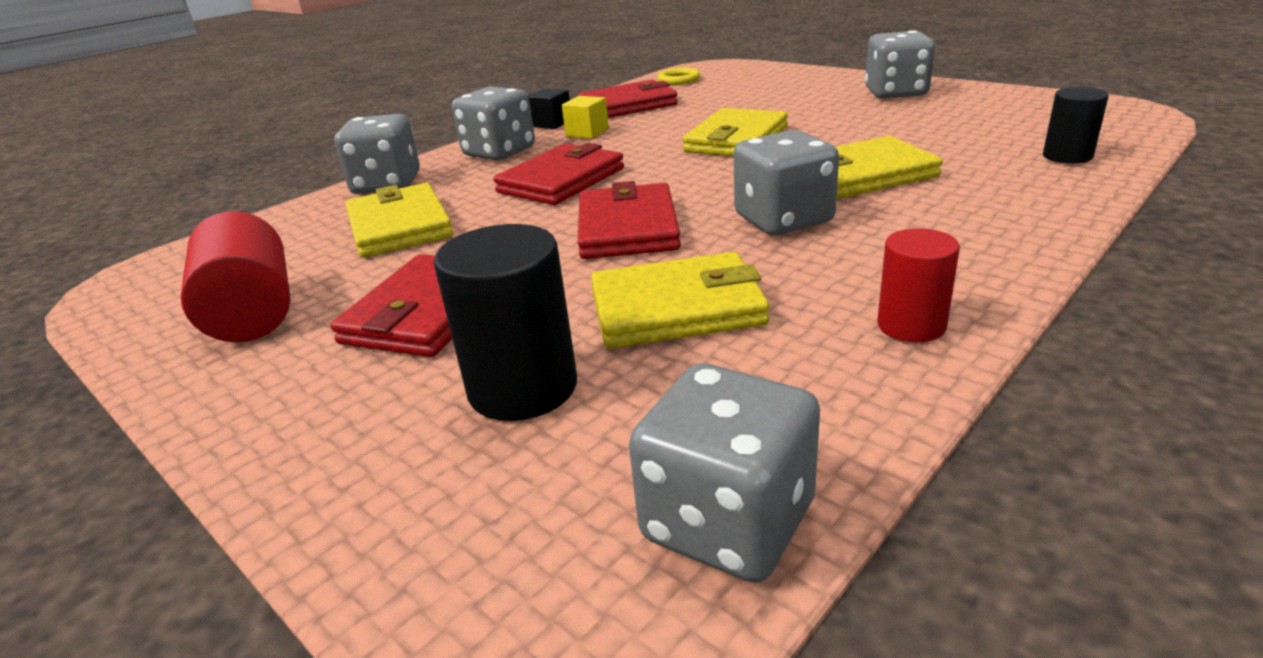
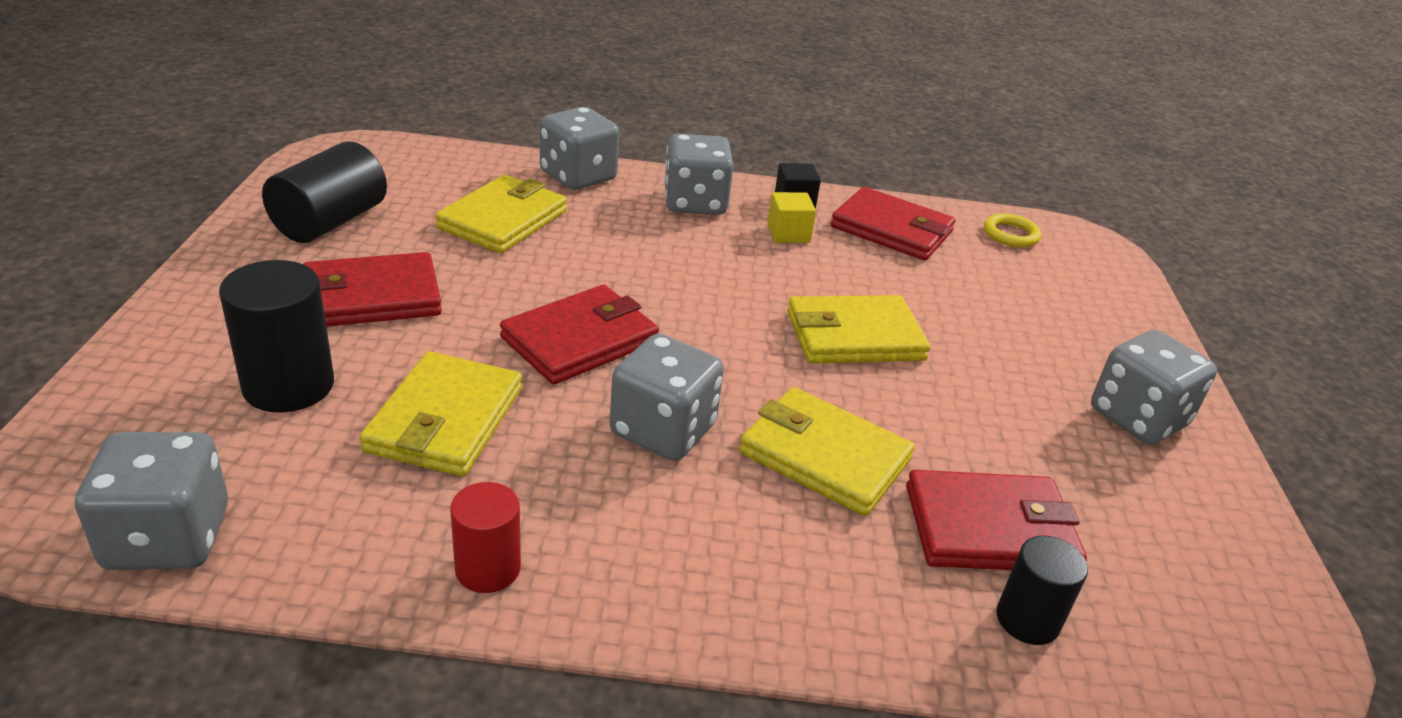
camera: 45 degrees right, 5 degrees up
red cylinder [180,211,290,342] -> black cylinder [262,141,387,243]
red wallet [493,143,624,205] -> red wallet moved to [906,470,1087,570]
yellow wallet [591,252,770,349] -> yellow wallet turned 60 degrees clockwise [360,351,522,476]

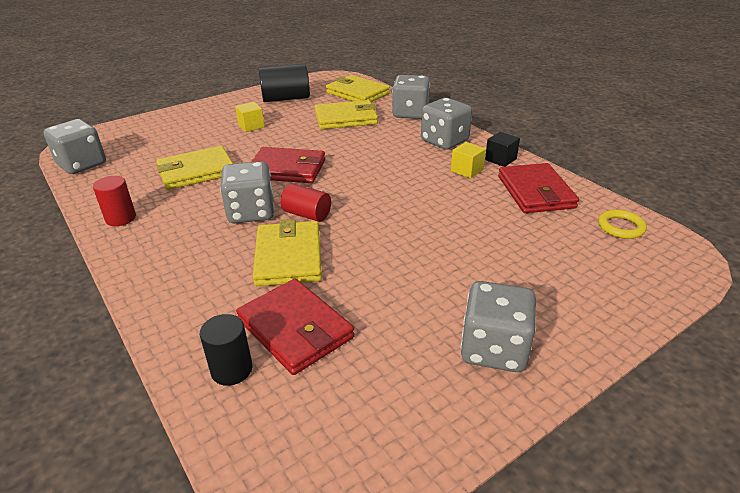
camera: 55 degrees right, 0 degrees up
black cylinder [219,260,334,413] -> none
red wallet [303,252,442,327] -> yellow cube [235,102,265,132]
yellow wallet [787,295,930,364] -> yellow wallet moved to [326,75,390,102]
none -> red cylinder [281,184,331,222]

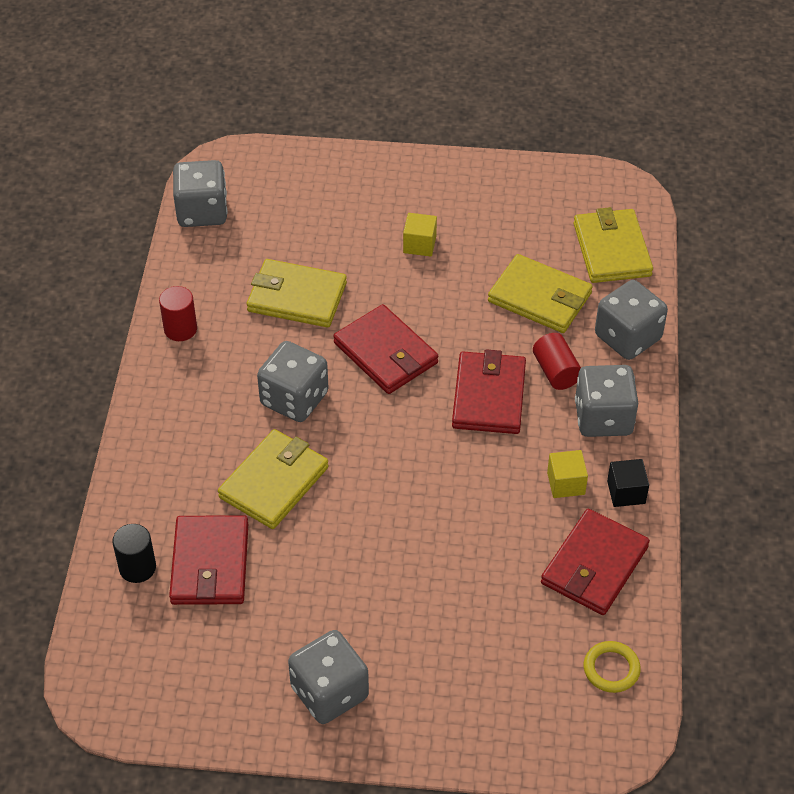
camera: 40 degrees right, 15 degrees up
black cylinder [259,64,310,102] -> none
red cylinder [281,184,331,222] -> red cylinder moved to [533,333,581,390]
none -> red wallet [452,349,526,434]

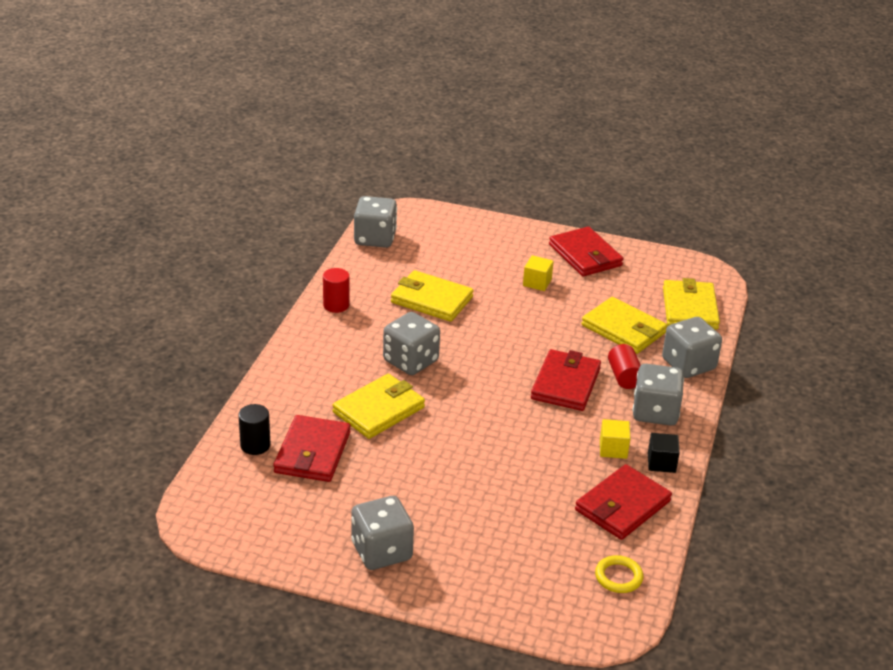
camera: 10 degrees right, 15 degrees down
red wallet [333,304,438,394] -> red wallet moved to [549,227,623,276]

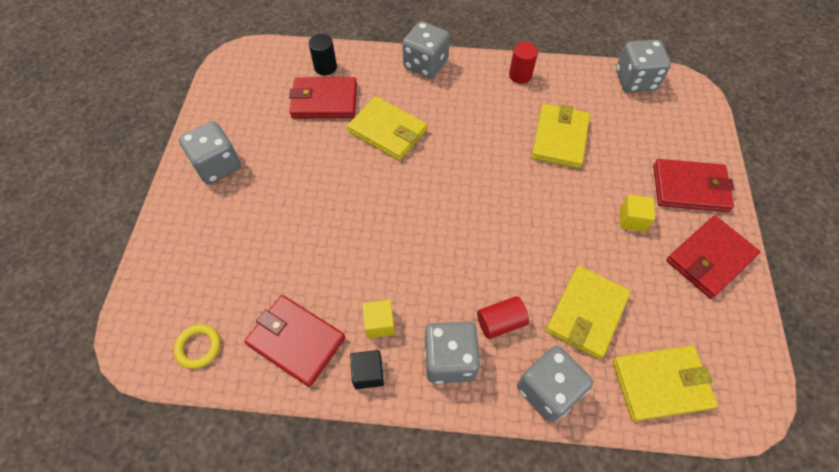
camera: 80 degrees right, 25 degrees up
grey dice [383,312,440,375] -> grey dice moved to [402,21,450,78]
red wallet [531,349,601,411] -> red wallet moved to [653,159,734,212]

